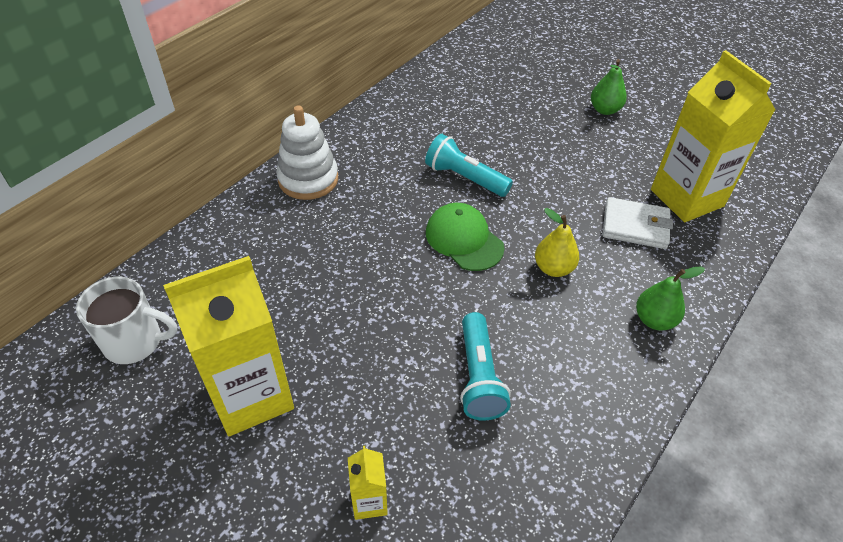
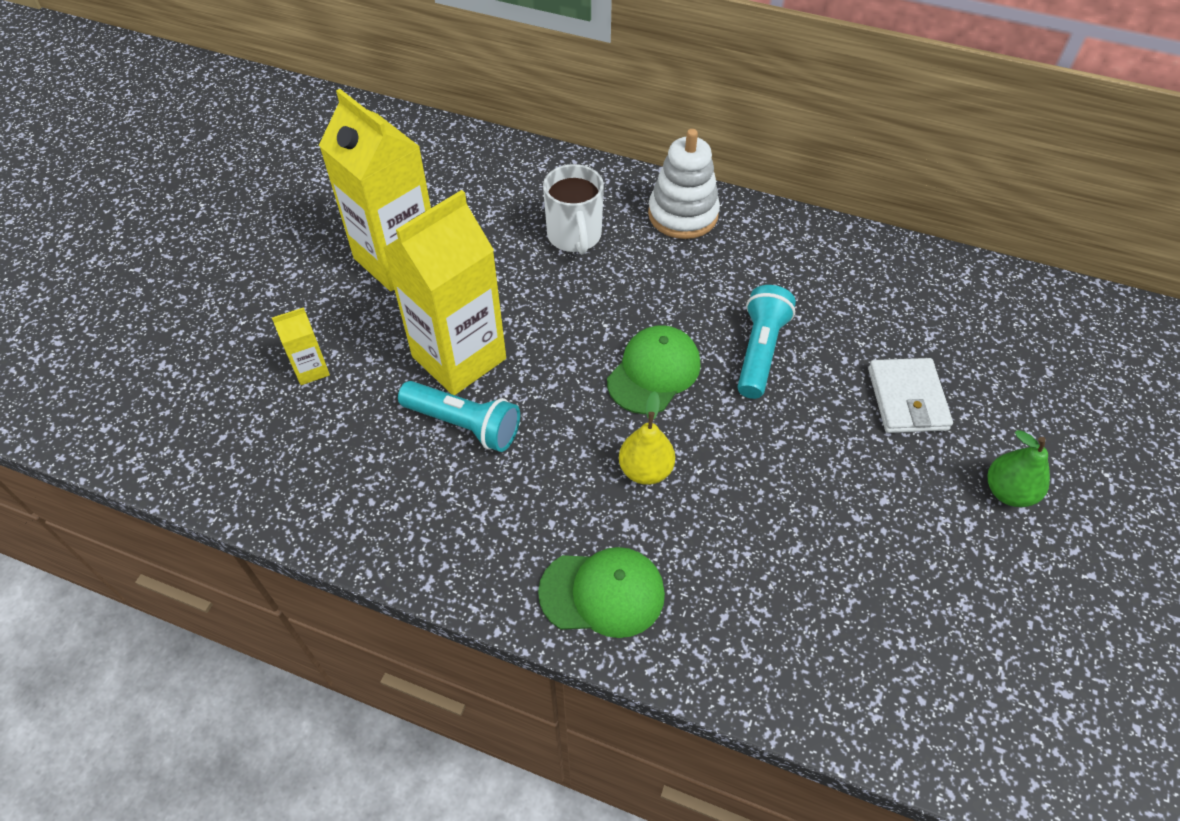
camera: 75 degrees right, 5 degrees up
white mug [76,277,177,364] -> white mug moved to [543,164,604,254]
turquoise flashlight [460,312,511,421] -> turquoise flashlight turned 135 degrees counterclockwise [398,381,520,452]
white wallet [602,197,673,249] -> white wallet moved to [868,358,953,433]
green pear [636,266,705,330] -> green cap [538,547,665,638]
yellow carton [651,50,775,222] -> yellow carton moved to [383,190,506,395]

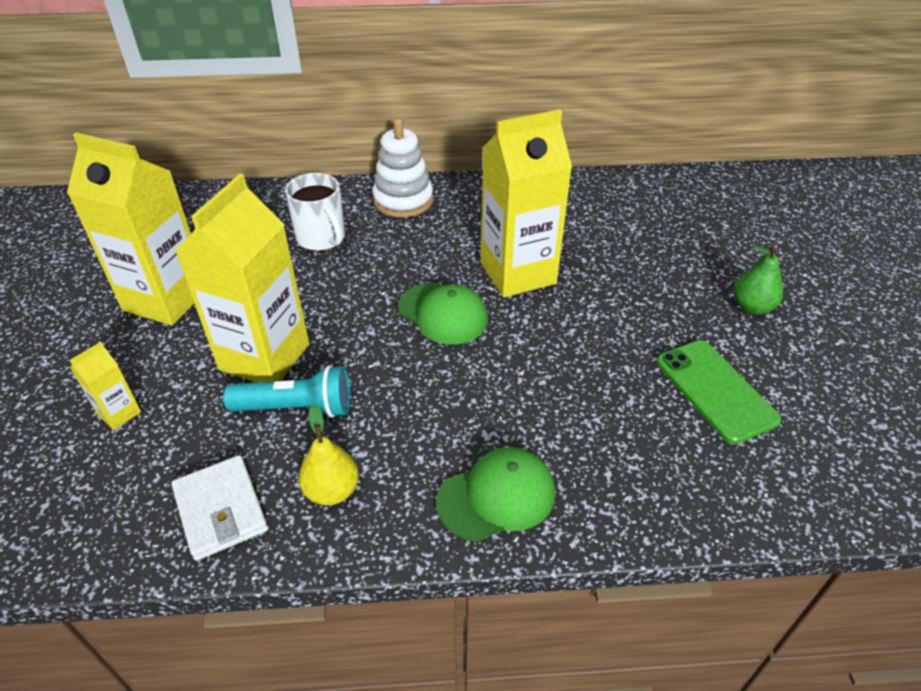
camera: 25 degrees left, 10 degrees down
green cap [607,325,701,414] -> green cap turned 120 degrees clockwise [398,283,488,345]
yellow pear [619,391,675,485] -> yellow pear moved to [298,404,359,505]
turquoise flashlight [738,285,796,399] -> yellow carton [481,109,572,298]
white wallet [868,358,953,433] -> white wallet moved to [171,455,268,561]
none -> green phone [656,340,781,444]

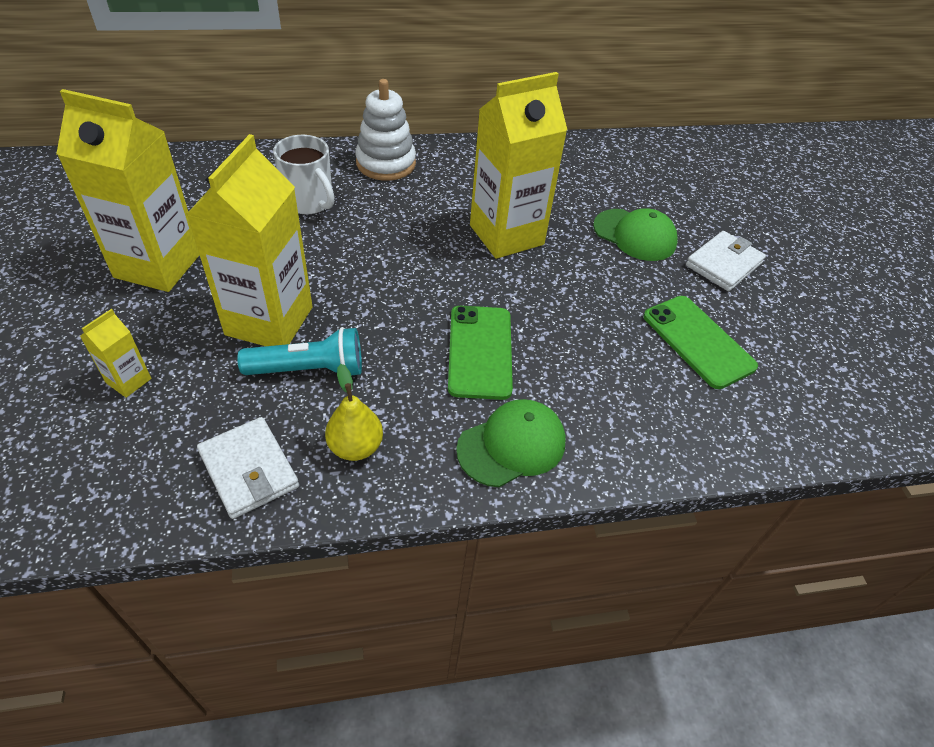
camera: 10 degrees left, 5 degrees up
green cap [398,283,488,345] -> green cap moved to [593,208,678,261]
green pear [733,244,783,315] -> white wallet [686,231,766,291]
none -> green phone [448,306,513,400]

